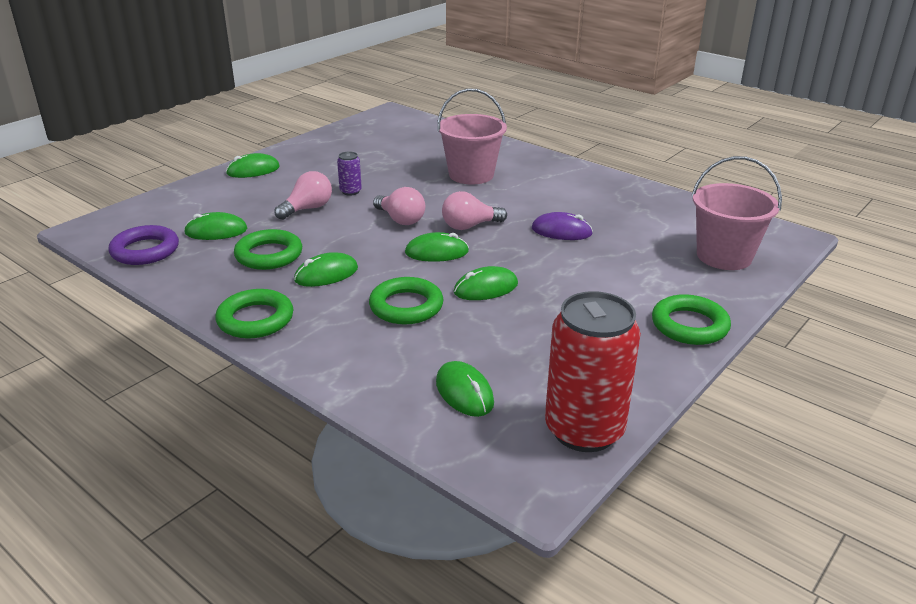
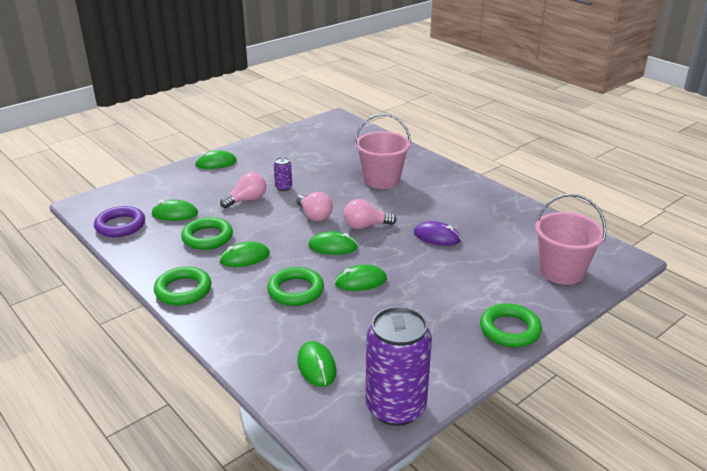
camera: 10 degrees right, 0 degrees up
red can [545,291,641,452] -> purple can [366,306,432,426]

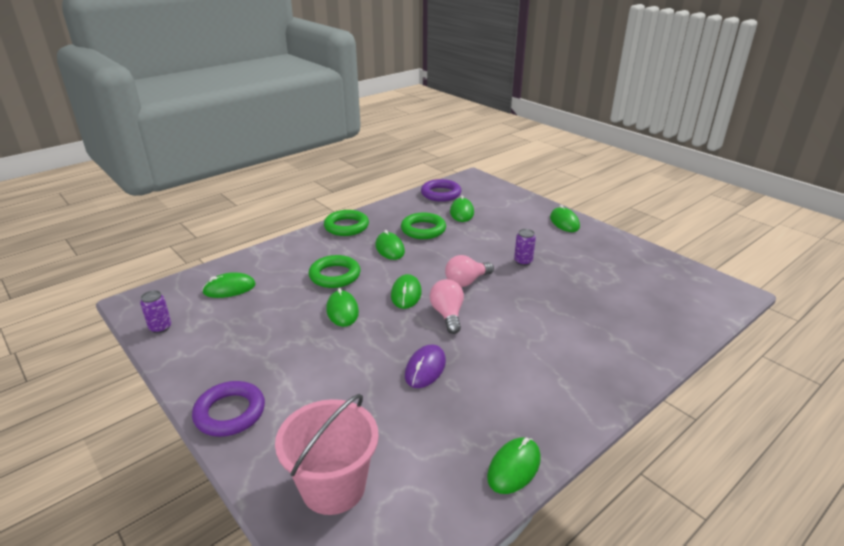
camera: 90 degrees right, 0 degrees up
pink light bulb [220,172,266,208] -> none
pink bucket [354,113,411,189] -> none
purple can [366,306,432,426] -> purple can [140,290,172,333], size x0.43
green ring [480,303,542,347] -> purple ring [192,381,265,437]
none -> green mouse [487,437,541,494]

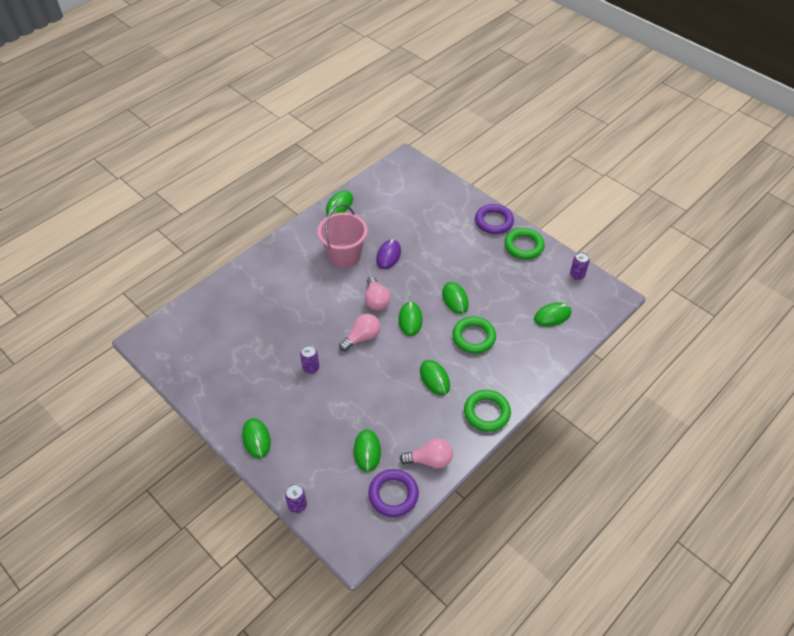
camera: 175 degrees right, 20 degrees up
pink bucket [275,394,379,515] -> pink bucket moved to [317,204,367,268]
green ring [401,213,446,239] -> green ring moved to [504,228,545,259]
none -> purple can [285,484,307,513]
none -> pink light bulb [400,438,453,469]

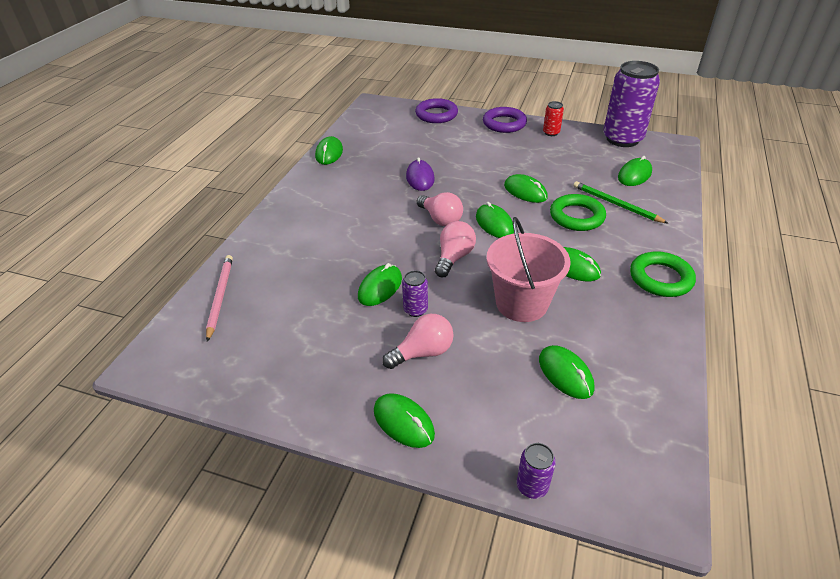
camera: 25 degrees left, 10 degrees down
pink bucket [317,204,367,268] -> pink bucket moved to [487,217,571,322]
purple ring [368,469,419,517] -> purple ring moved to [415,98,458,123]
pink light bulb [400,438,453,469] -> pink light bulb moved to [382,314,454,369]
green ring [504,228,545,259] -> red can [543,101,564,136]
purple can [570,252,590,280] -> purple can [603,61,660,147], size x2.34
none -> pink pencil [206,255,233,342]
none -> green mouse [358,263,402,306]
none -> green pencil [573,181,669,224]

